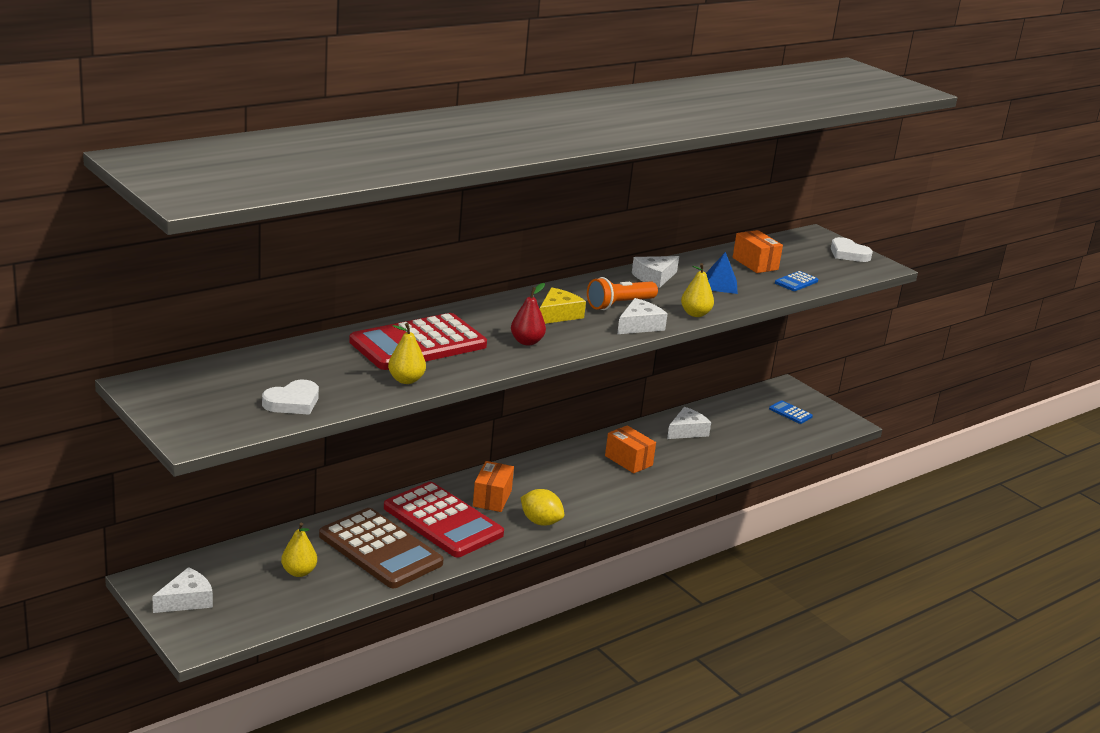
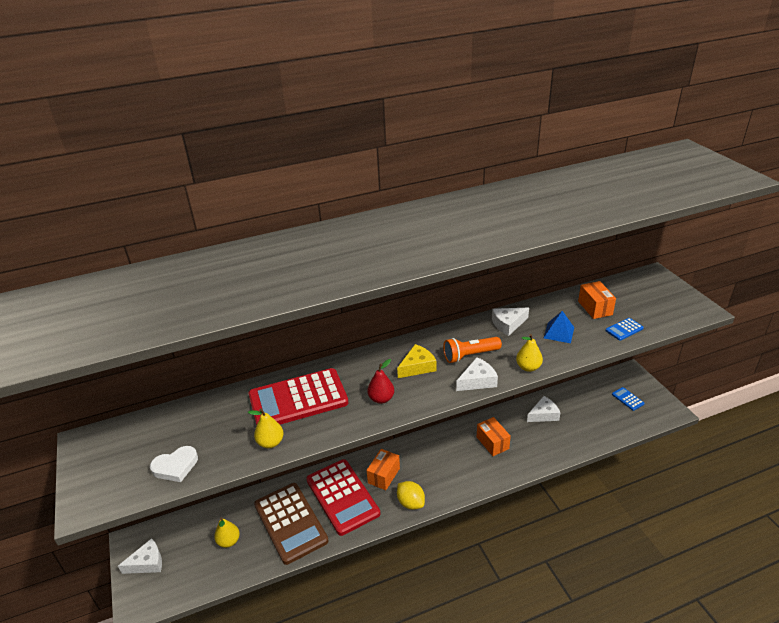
camera: 20 degrees right, 10 degrees up
white heart [831,237,873,262] -> none

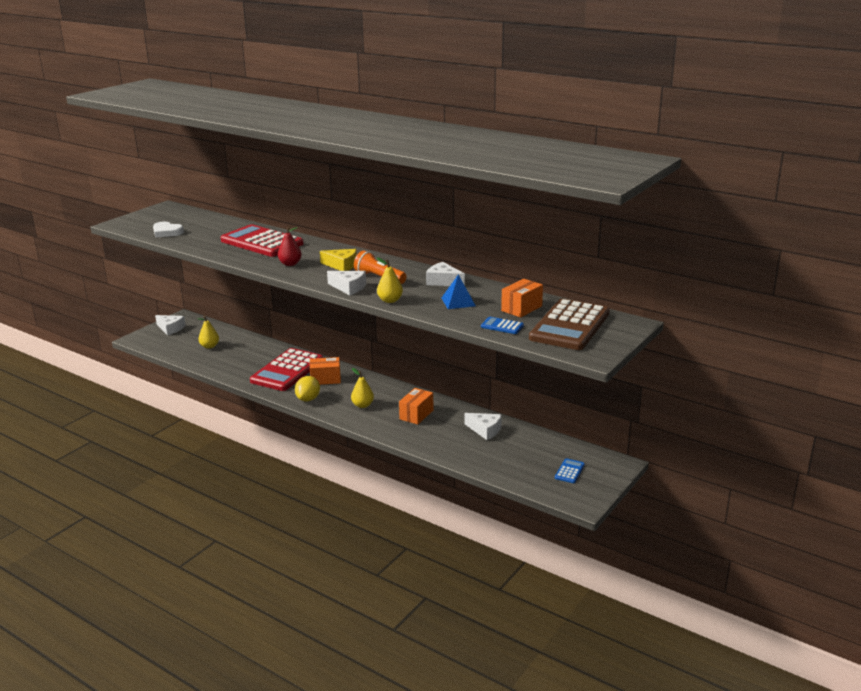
camera: 55 degrees right, 10 degrees down
yellow pear [248,408,284,448] -> yellow pear moved to [351,368,374,408]
brown calculator [254,483,329,565] -> brown calculator moved to [529,299,610,350]

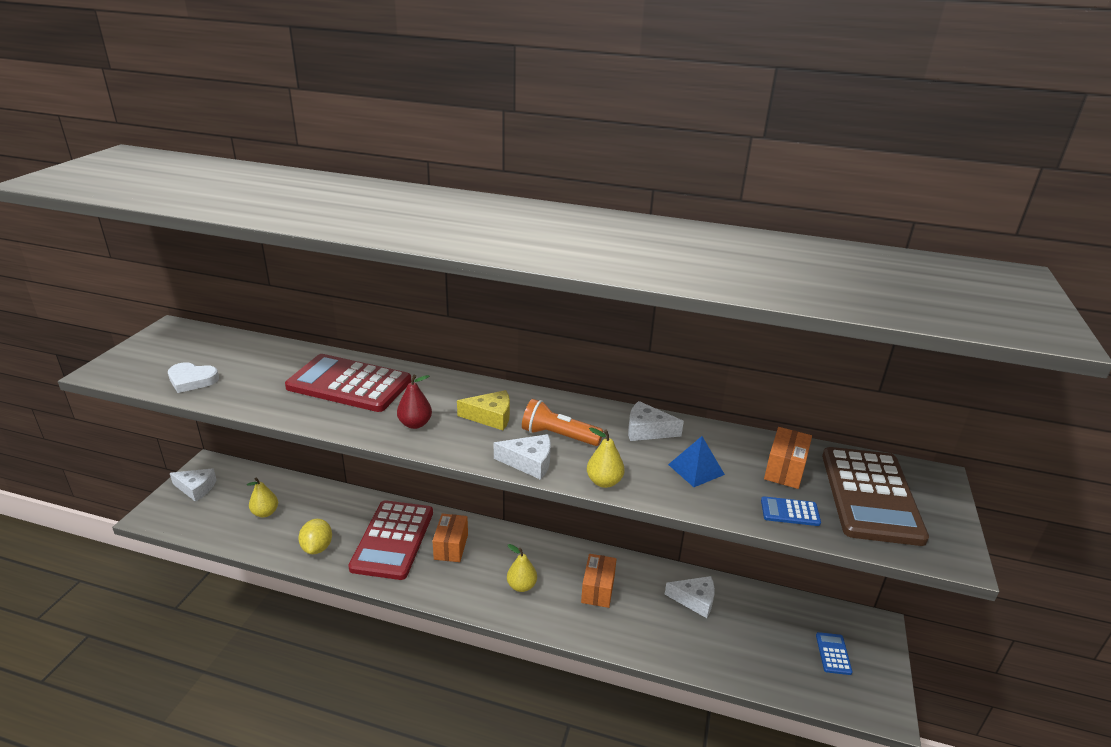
camera: 20 degrees left, 5 degrees up
yellow lemon [295,376,320,401] -> yellow lemon moved to [298,519,332,554]
orange box [310,357,341,385] -> orange box turned 60 degrees counterclockwise [432,514,468,562]

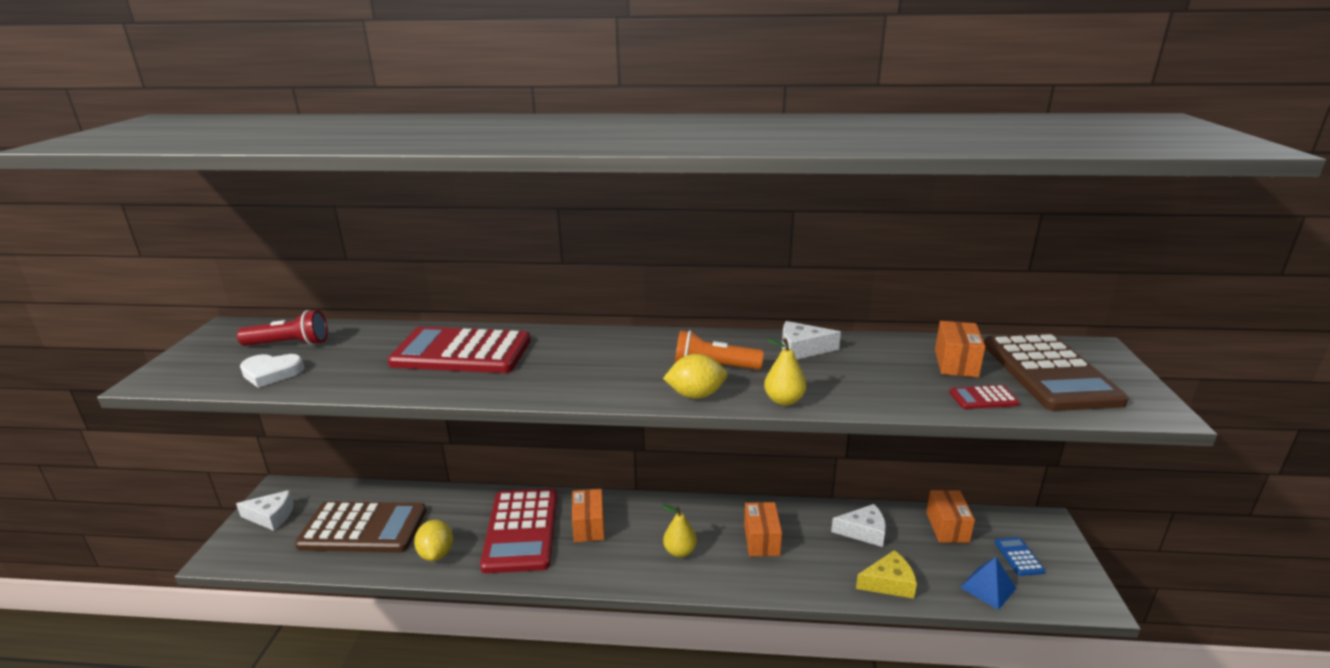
camera: 10 degrees left, 5 degrees down
yellow pear [247,478,278,517] -> brown calculator [295,501,426,552]
red pear [397,375,432,429] -> none
yellow cheese [457,390,510,430] -> yellow cheese moved to [856,550,917,599]
white cheese [494,434,551,480] -> yellow lemon [663,354,727,399]
blue pyramid [668,436,725,487] -> blue pyramid moved to [960,557,1017,610]
blue calculator [761,496,821,526] -> red calculator [949,385,1020,409]
none -> red flashlight [237,310,328,346]
none -> orange box [926,490,975,543]

